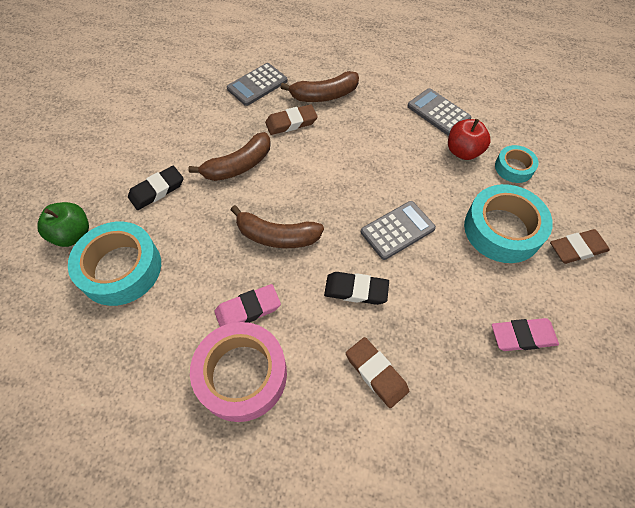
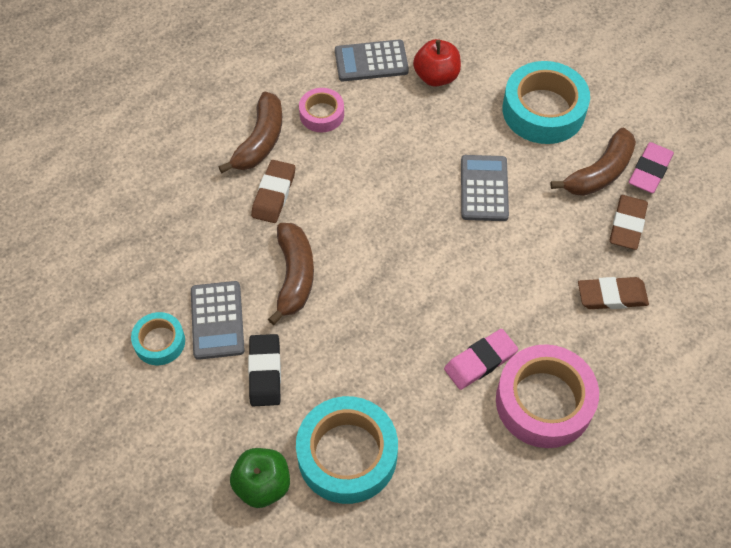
camera: 55 degrees left, 0 degrees up
pink eraser [215,284,281,327] -> pink eraser turned 45 degrees clockwise [444,329,518,390]
grey calculator [227,63,287,106] -> grey calculator moved to [191,281,245,360]
brown banana [231,205,324,248] -> brown banana moved to [550,128,636,196]
black eraser [324,272,389,305] -> none
turquoise tape [495,145,539,183] -> turquoise tape moved to [131,312,185,365]
brown eraser [550,229,610,264] -> brown eraser moved to [610,195,648,250]
none -> pink tape [299,88,344,132]

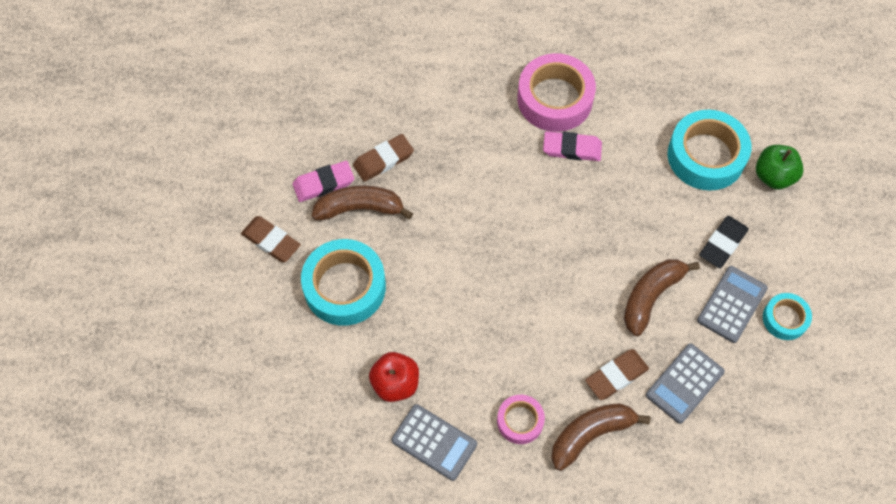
camera: 140 degrees left, 5 degrees up
grey calculator [461,155,509,221] -> grey calculator moved to [646,344,725,424]
brown eraser [578,277,649,309] -> brown eraser moved to [241,216,301,262]

